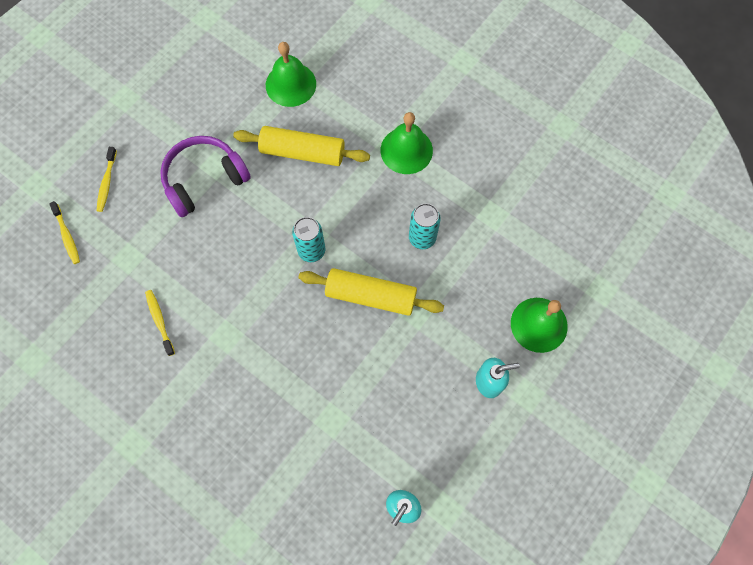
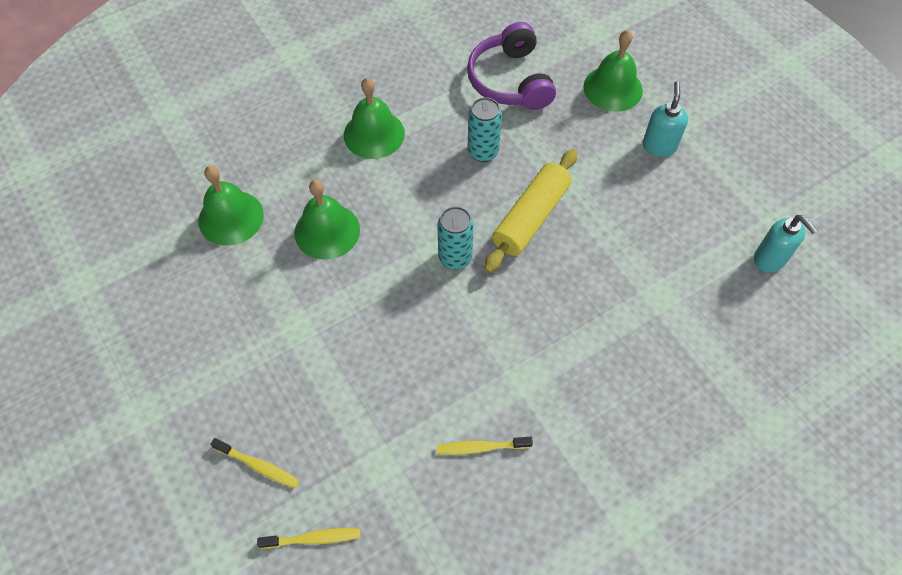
camera: 70 degrees left, 10 degrees down
purple headphones [160,136,251,217] -> purple headphones moved to [467,22,556,110]
yellow rolling pin [233,126,370,166] -> green bell [295,180,360,260]

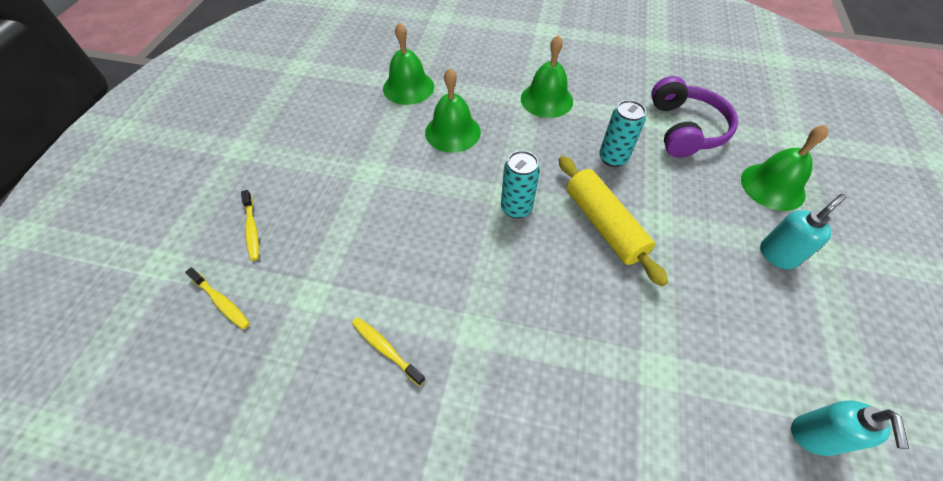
camera: 45 degrees right, 5 degrees down
purple headphones [467,22,556,110] -> purple headphones turned 150 degrees clockwise [651,76,738,158]
yellow rolling pin [484,149,578,273] -> yellow rolling pin turned 75 degrees clockwise [559,156,668,286]

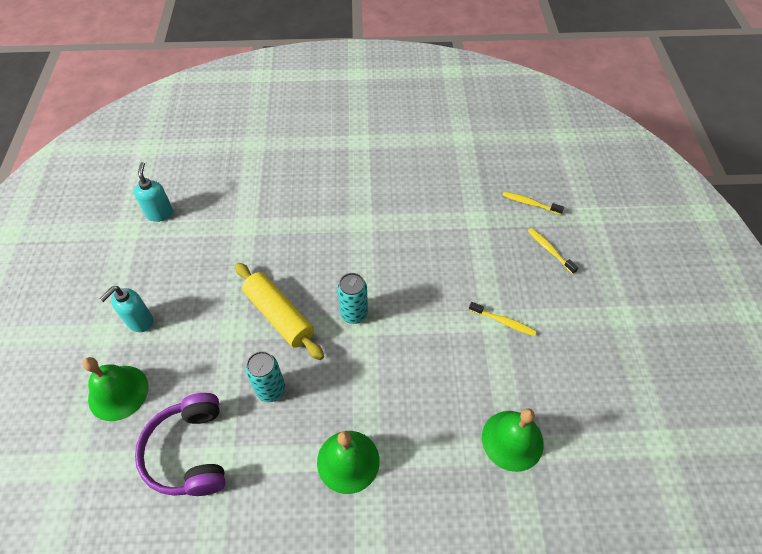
camera: 165 degrees right, 0 degrees up
yellow toothbrush [352,317,425,386] -> yellow toothbrush moved to [469,302,537,336]
green bell [425,68,481,153] -> none

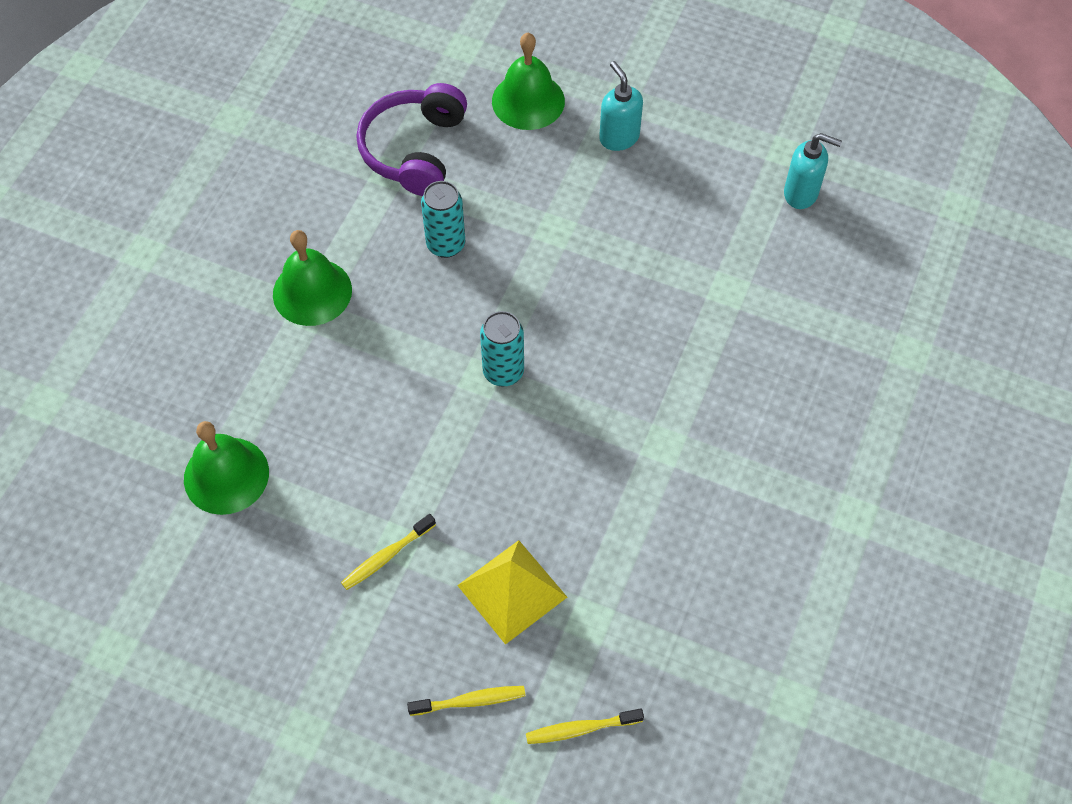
camera: 115 degrees right, 5 degrees up
purple headphones [135,393,226,496] -> purple headphones turned 90 degrees counterclockwise [356,83,467,196]
yellow rolling pin [235,263,324,360] -> none
yellow toothbrush [502,191,564,215] -> yellow toothbrush turned 150 degrees counterclockwise [526,709,644,744]
none -> yellow pyramid [457,540,567,645]

